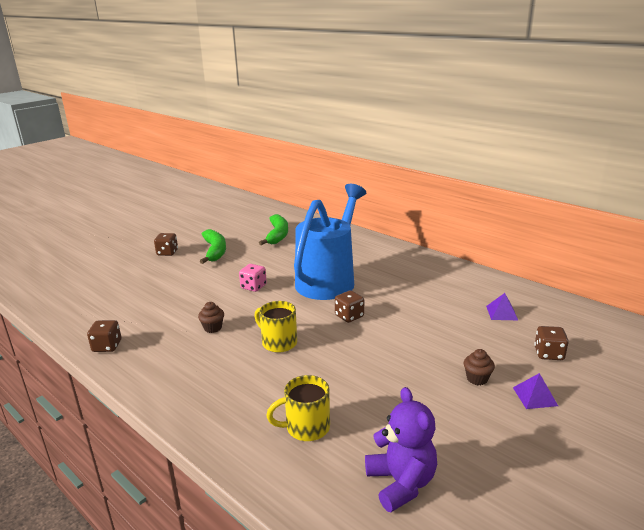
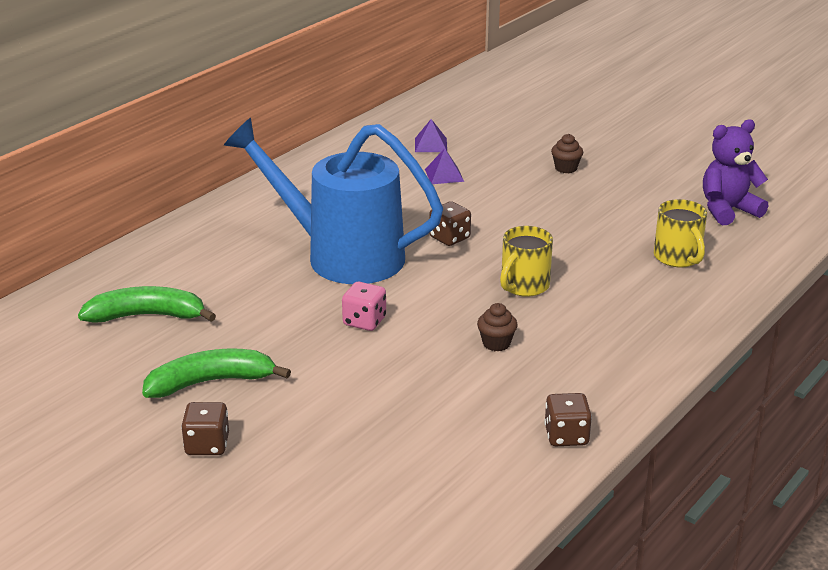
camera: 95 degrees left, 5 degrees up
purple pyramid [513,373,558,409] -> purple pyramid moved to [425,148,464,184]
brown dice [534,326,569,360] -> none

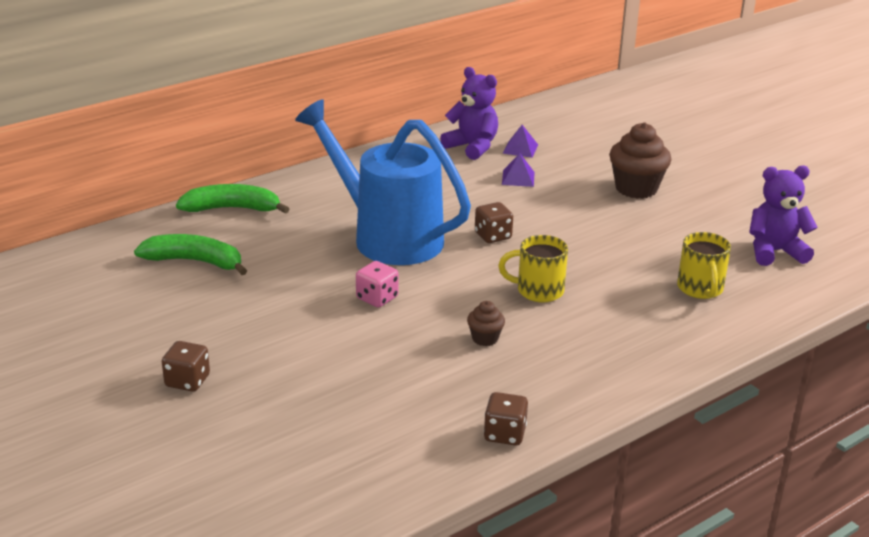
camera: 15 degrees right, 0 degrees up
green banana [142,348,291,398] -> green banana moved to [176,184,289,214]
yellow mug [500,226,553,297] -> yellow mug turned 45 degrees clockwise [498,235,568,302]
brown cupcake [551,134,583,173] -> brown cupcake [609,122,671,199], size x1.97
none -> purple teddy bear [440,67,498,160]

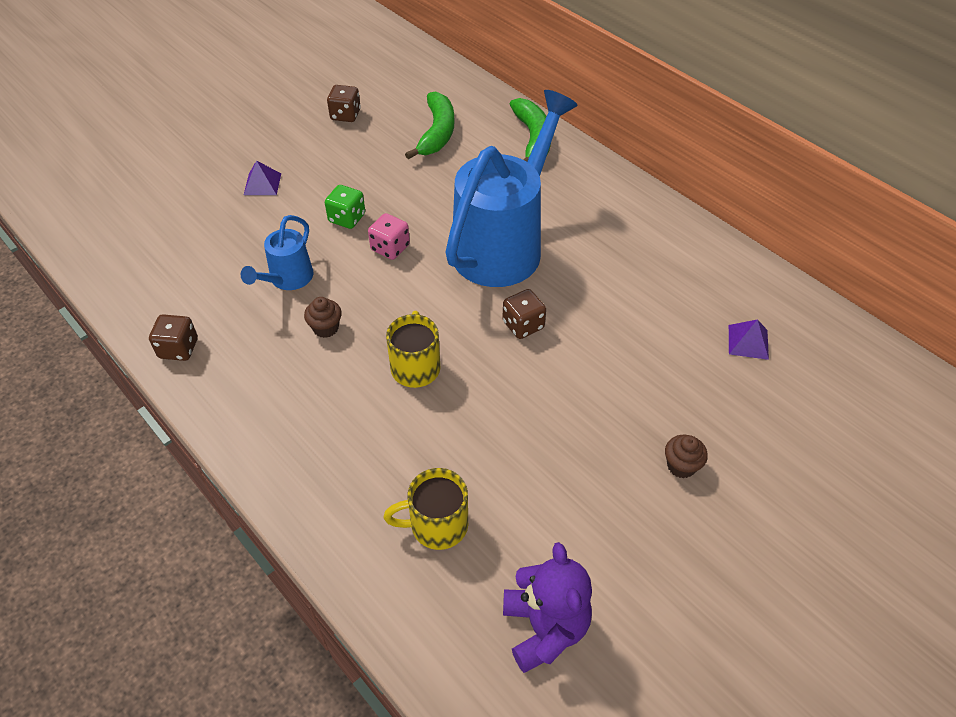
camera: 85 degrees right, 20 degrees up
brown dice [162,341,210,392] -> brown dice moved to [327,85,361,122]
purple teddy bear [440,67,498,160] -> none
purple pyramid [502,153,535,187] -> purple pyramid moved to [244,160,281,195]
brown cupcake [609,122,671,199] -> brown cupcake [665,435,708,478], size x0.51
none -> blue watering can [241,215,313,290]
none -> green dice [325,185,365,229]

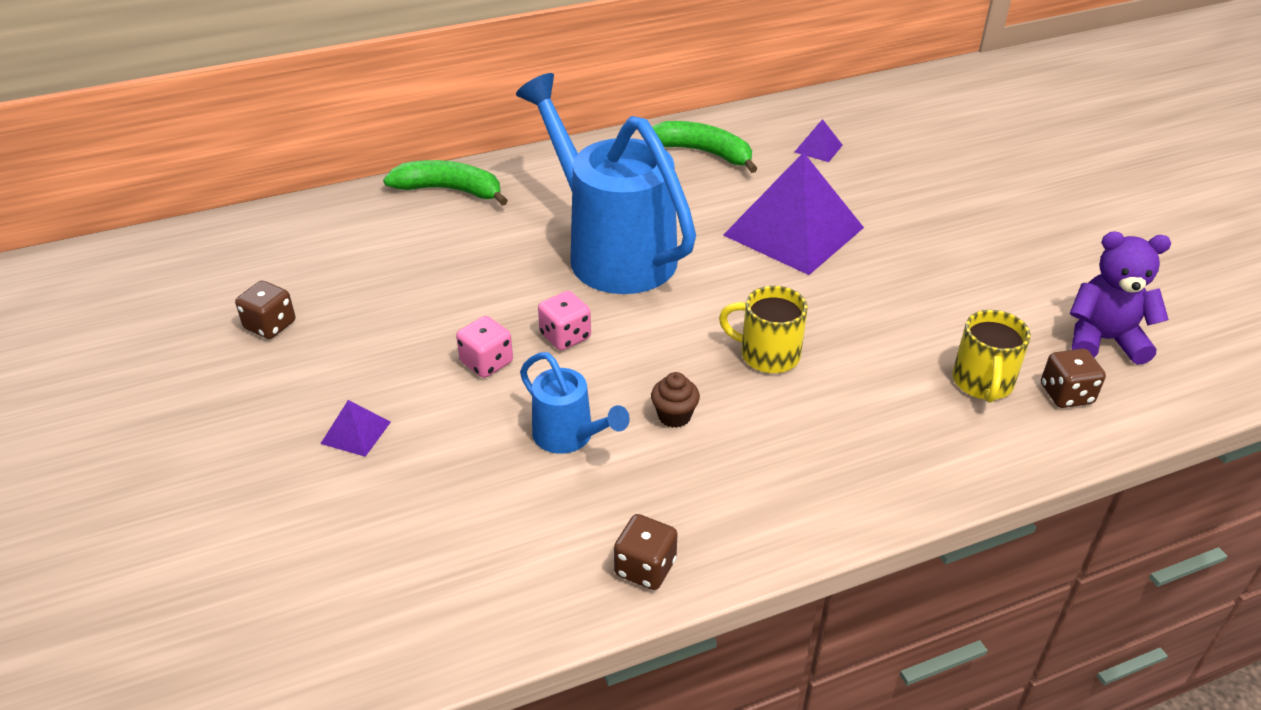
camera: 70 degrees left, 10 degrees down
green dice [325,185,365,229] -> pink dice [456,316,513,378]
green banana [405,91,454,159] -> green banana moved to [652,121,758,173]
brown dice [502,289,546,339] -> brown dice moved to [1041,349,1106,408]
brown cupcake [665,435,708,478] -> none
none -> purple pyramid [723,152,864,275]

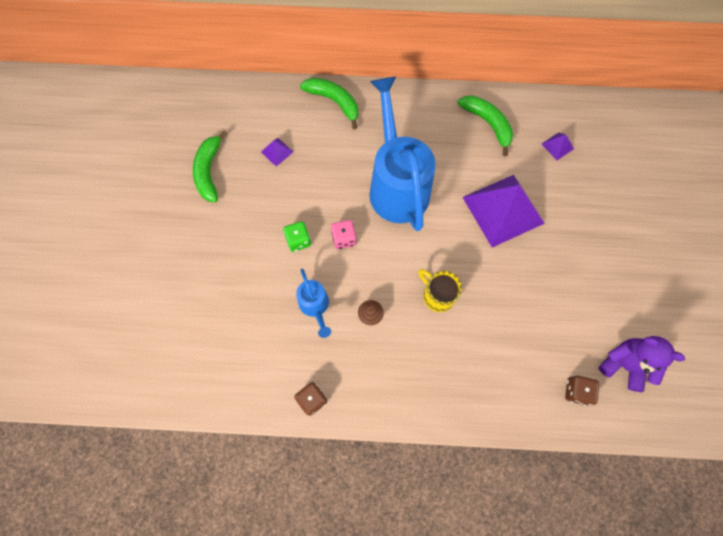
camera: 25 degrees right, 30 degrees up
brown dice [235,281,295,339] -> green banana [193,130,228,202]
purple pyramid [321,400,391,457] -> purple pyramid moved to [261,138,293,167]
pink dice [456,316,513,378] -> green dice [283,221,311,252]
yellow mug [952,310,1031,403] -> none

